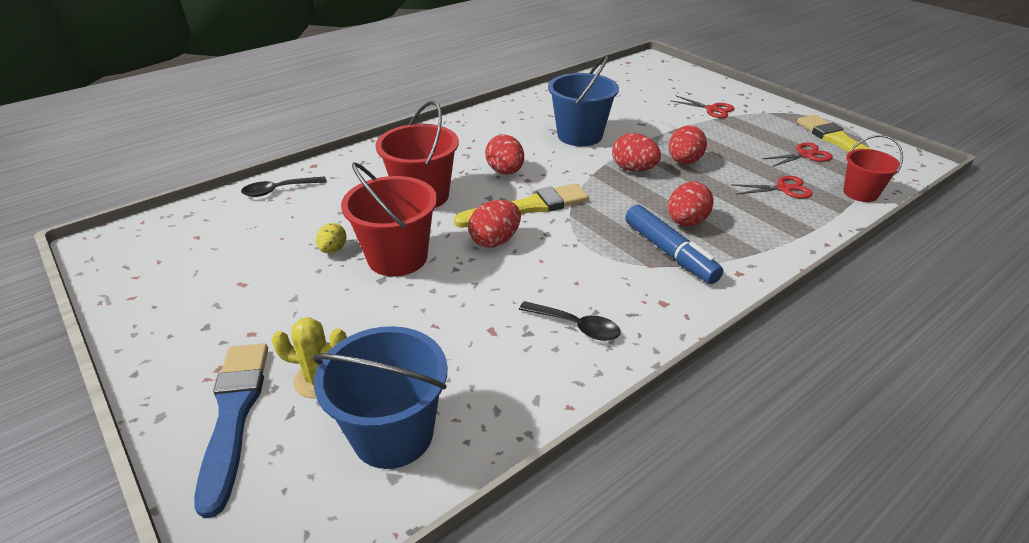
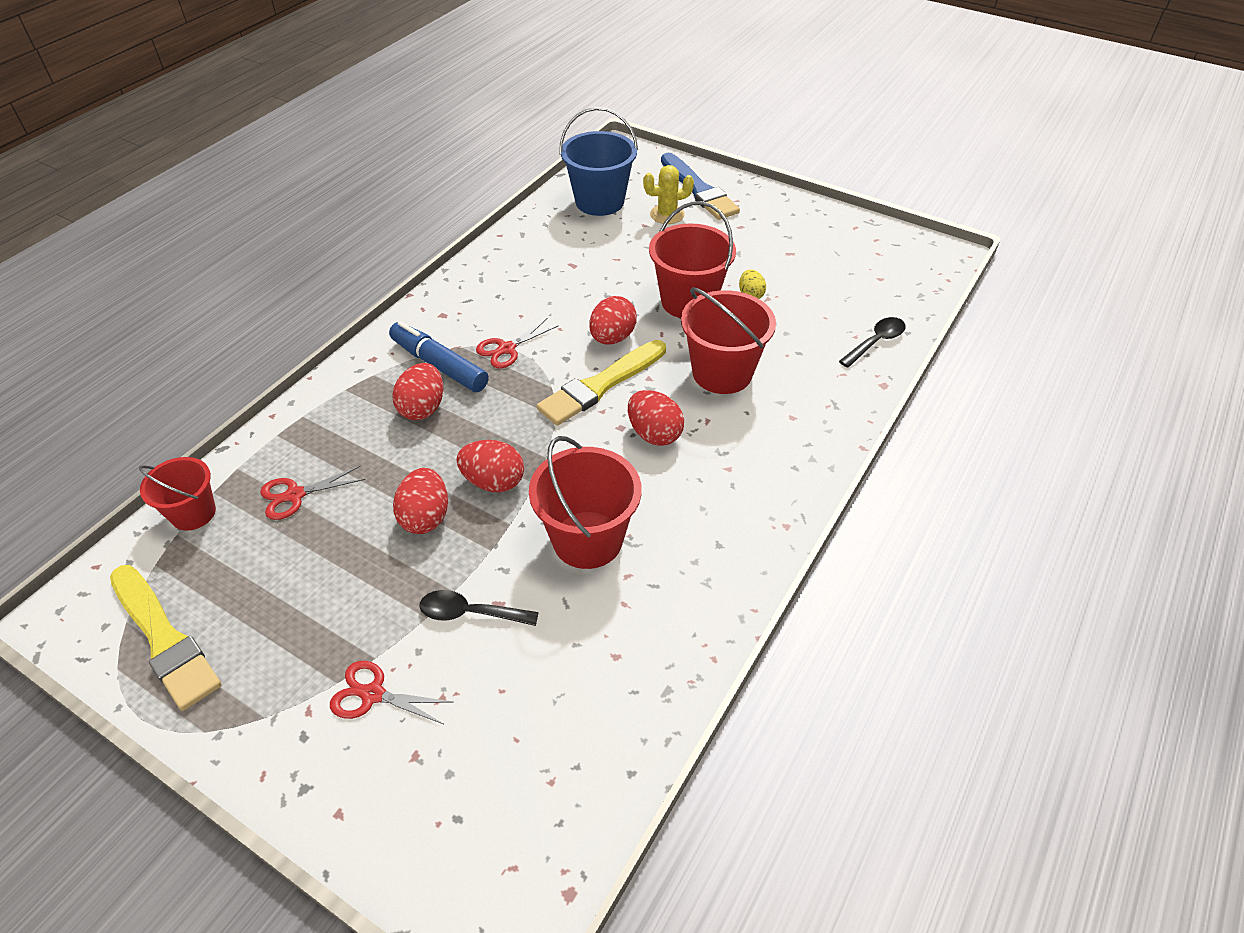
camera: 160 degrees right, 10 degrees up
black spoon [519,301,621,341] -> black spoon moved to [419,590,539,626]
blue bucket [548,55,619,146] -> red bucket [529,436,642,569]
red scissors [763,142,833,167] -> red scissors moved to [476,318,558,368]

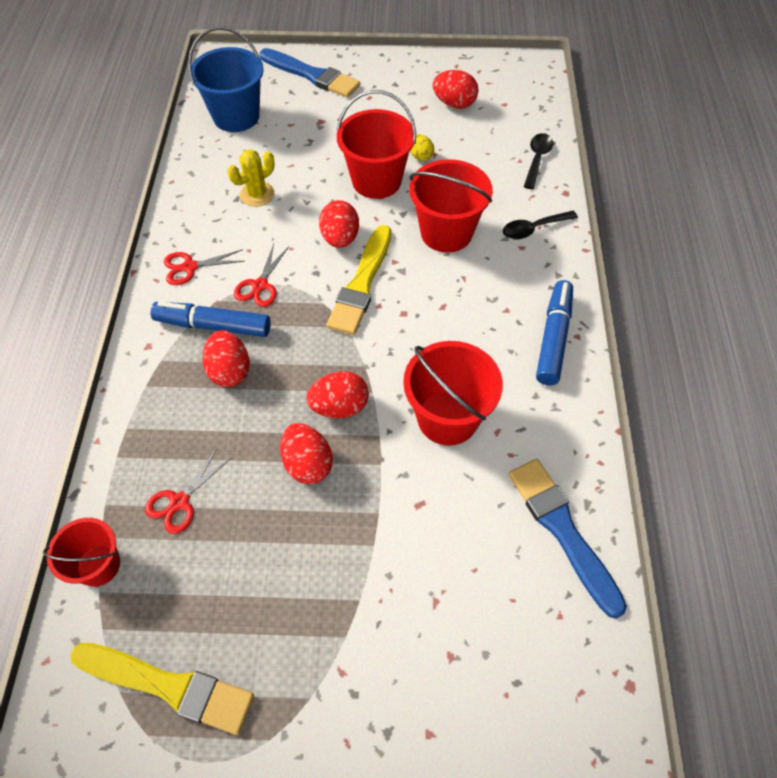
camera: 30 degrees left, 10 degrees up
red scissors [330,661,453,724] -> red scissors moved to [164,249,245,285]
black spoon [419,590,539,626] -> black spoon moved to [503,211,578,240]
red egg [628,390,684,446] -> red egg moved to [432,70,479,109]
yellow cactus [643,165,694,224] -> yellow cactus moved to [228,149,275,207]
none -> blue brush [509,459,627,619]
none -> blue marker [536,280,573,385]

